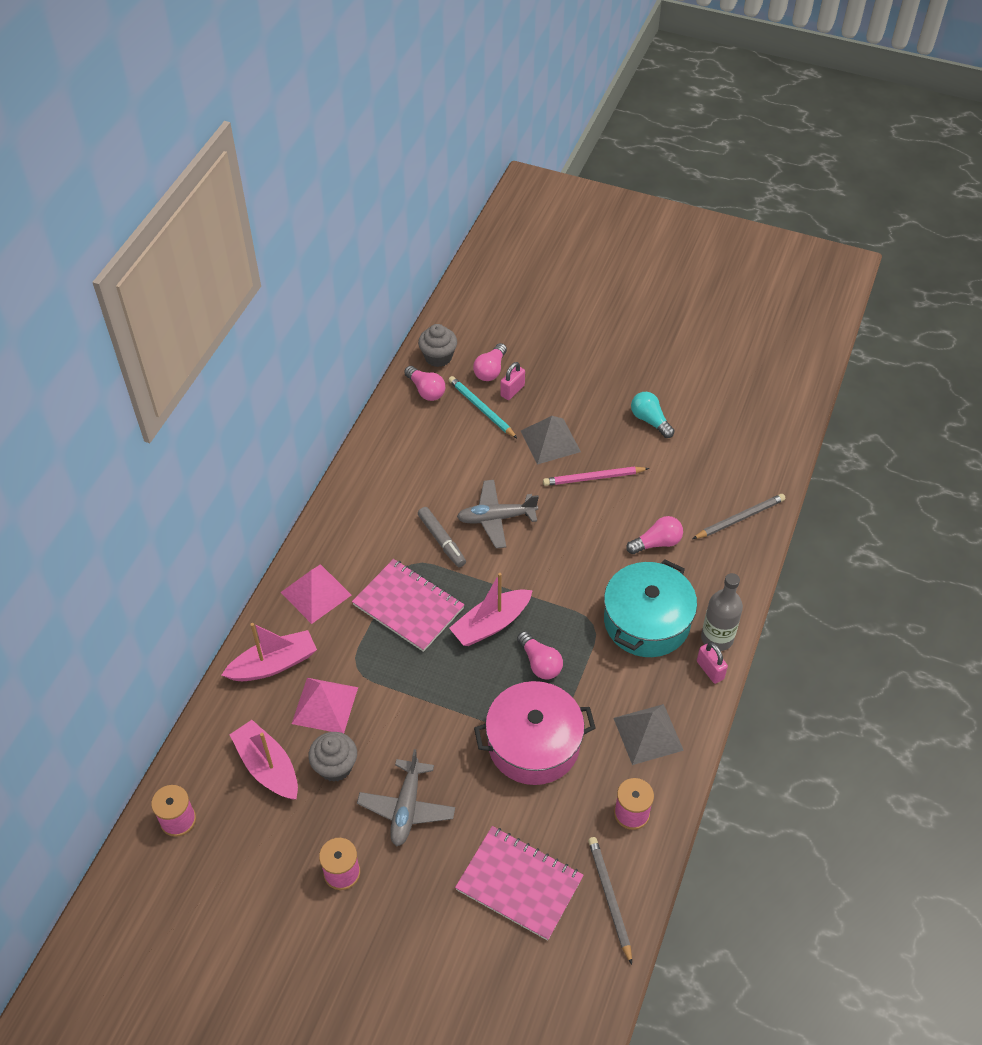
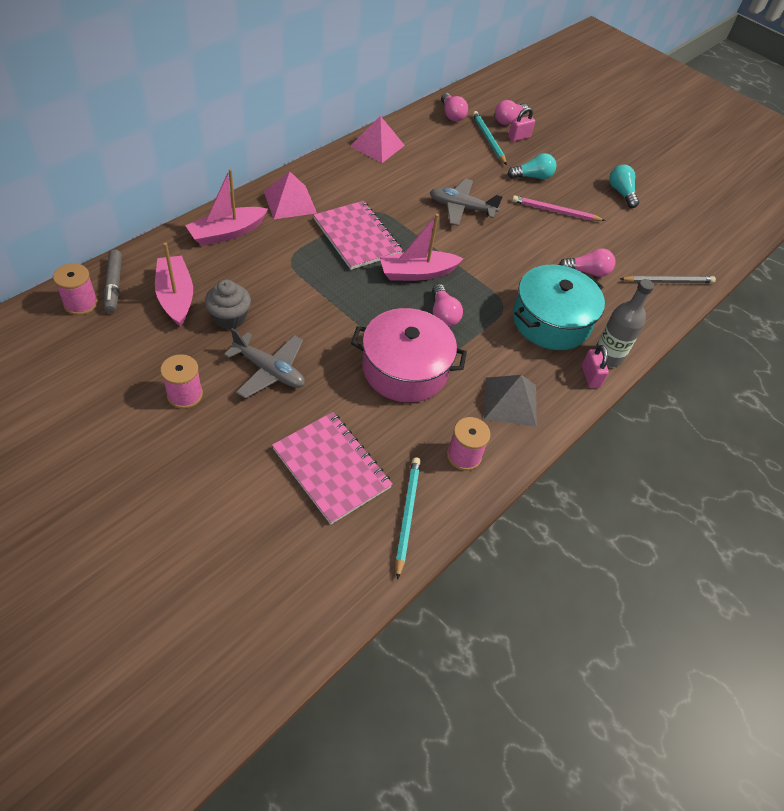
camera: 15 degrees right, 0 degrees up
pink boat [222,623,317,681] -> pink boat turned 150 degrees clockwise [185,169,268,246]
pink pyramid [292,678,358,734] -> pink pyramid moved to [350,116,405,163]
grey plane [357,749,455,846] -> grey plane turned 90 degrees counterclockwise [224,328,305,399]
grey cupcake [418,324,457,367] -> none
grey marker [418,507,466,567] -> grey marker moved to [104,249,122,313]
grey pyramid [521,416,581,465] -> turquoise light bulb [508,153,557,179]
grey pencil [588,837,632,965] -> turquoise pencil [396,457,421,580]

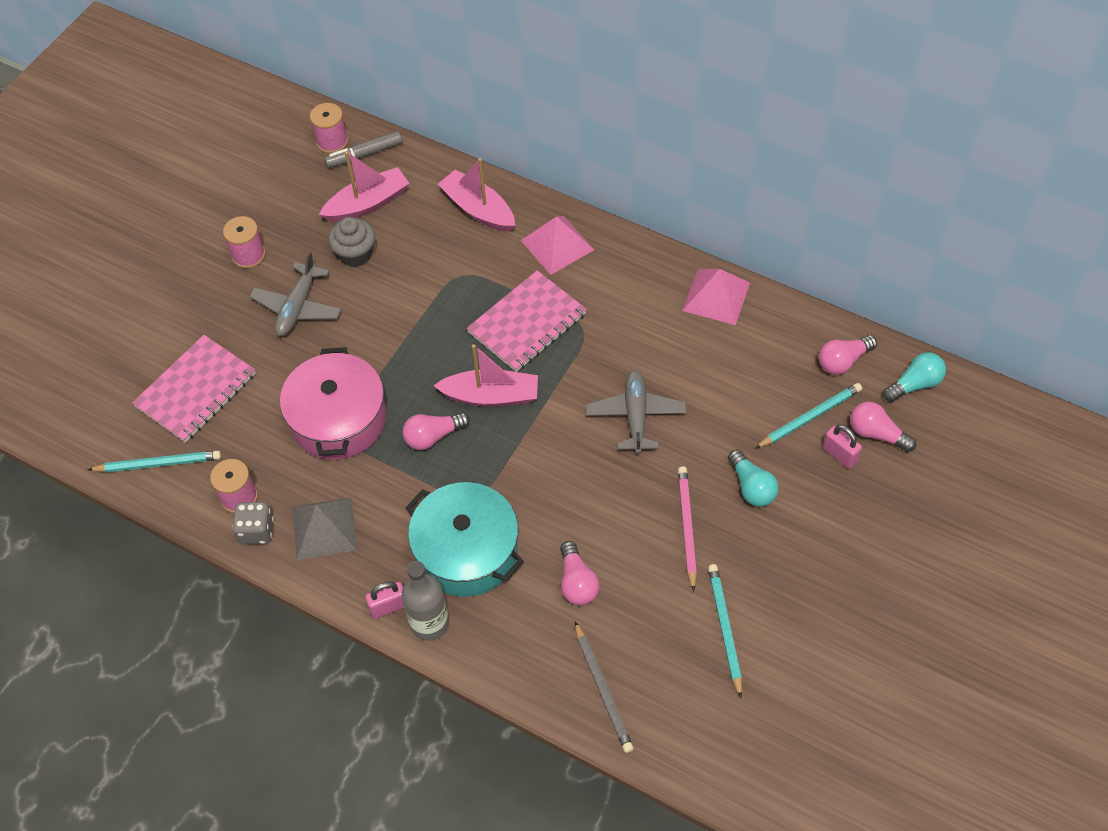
camera: 85 degrees right, 5 degrees up
pink boat [380,214,464,281] -> pink boat turned 120 degrees clockwise [433,344,538,407]
turquoise light bulb [610,165,639,208] -> turquoise light bulb moved to [883,352,946,402]
none -> grey dice [232,502,274,544]
none -> turquoise pencil [708,564,742,698]

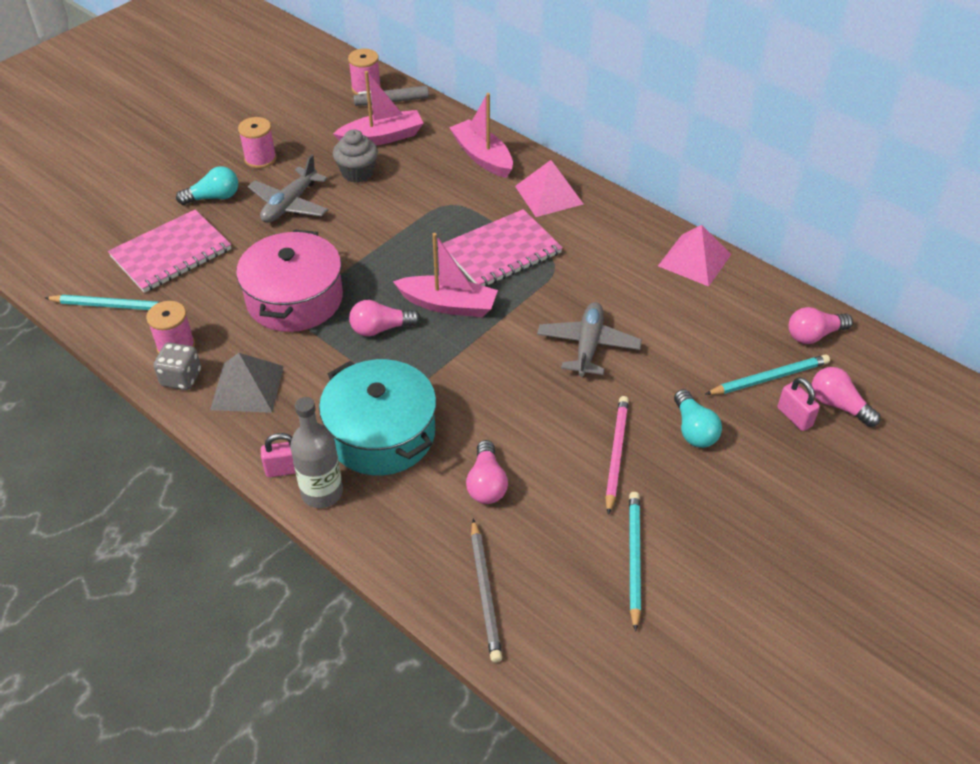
camera: 10 degrees right, 10 degrees down
turquoise light bulb [883,352,946,402] -> turquoise light bulb moved to [176,166,238,205]

